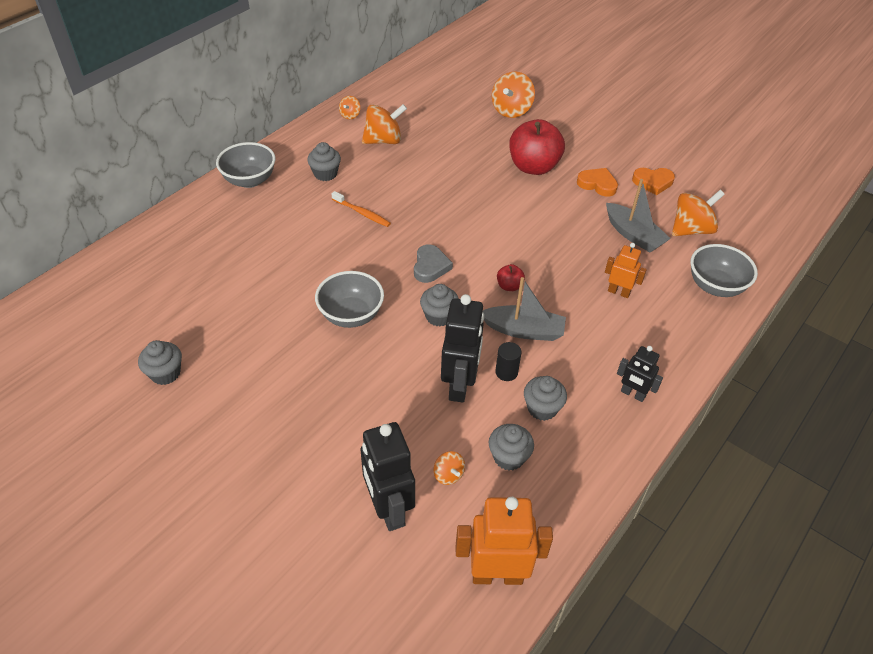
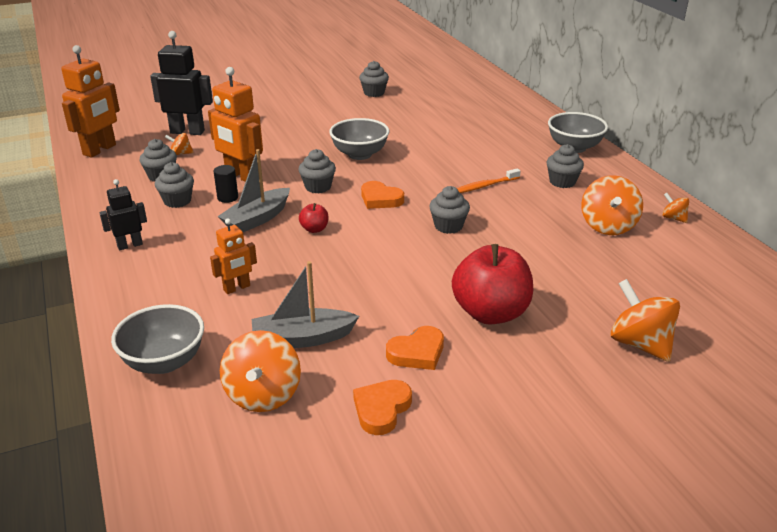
camera: 120 degrees right, 15 degrees down
grey heart [414,245,453,283] -> orange heart [361,181,404,209]
black robot [441,294,484,403] -> orange robot [208,67,263,182]
none -> grey cupcake [429,186,470,234]

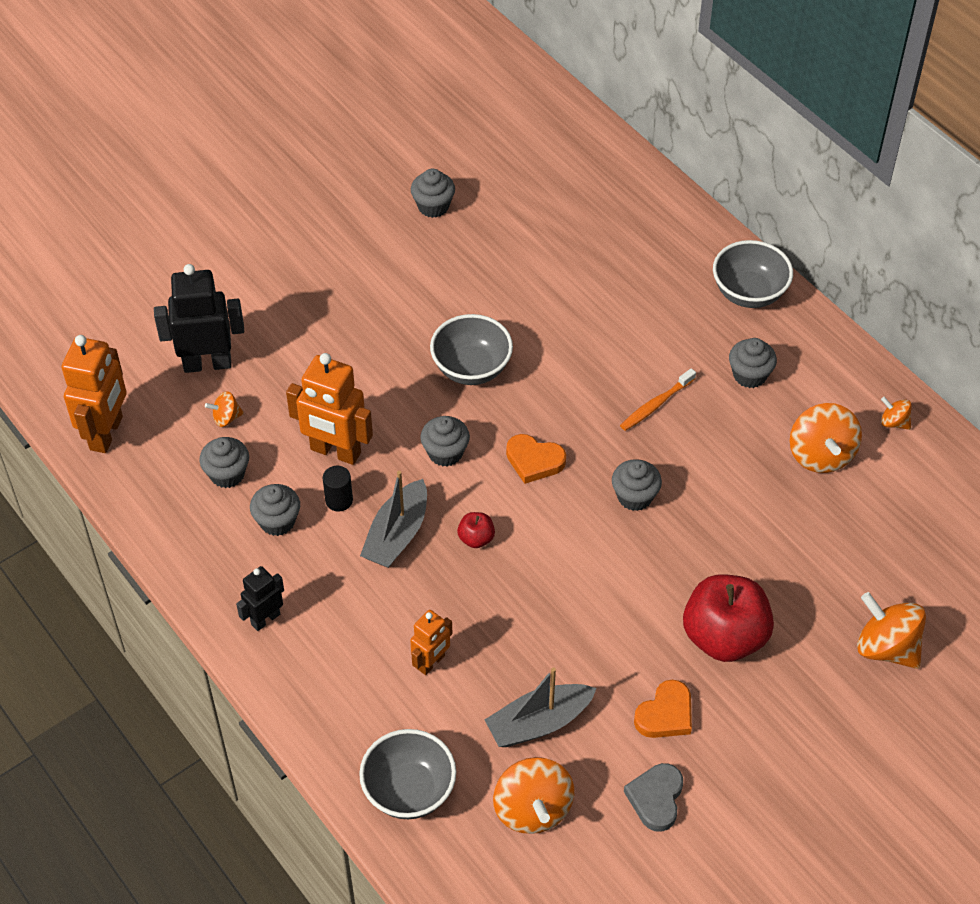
camera: 15 degrees left, 20 degrees up
orange heart [353,380,412,435] -> grey heart [624,763,683,832]

